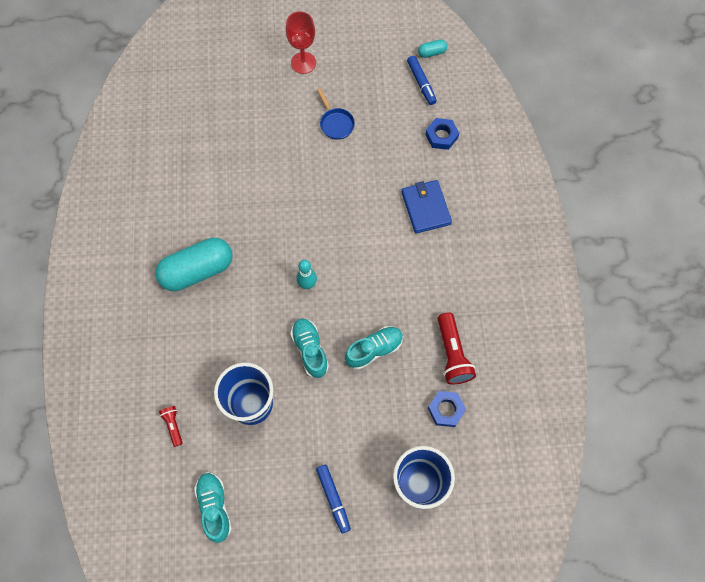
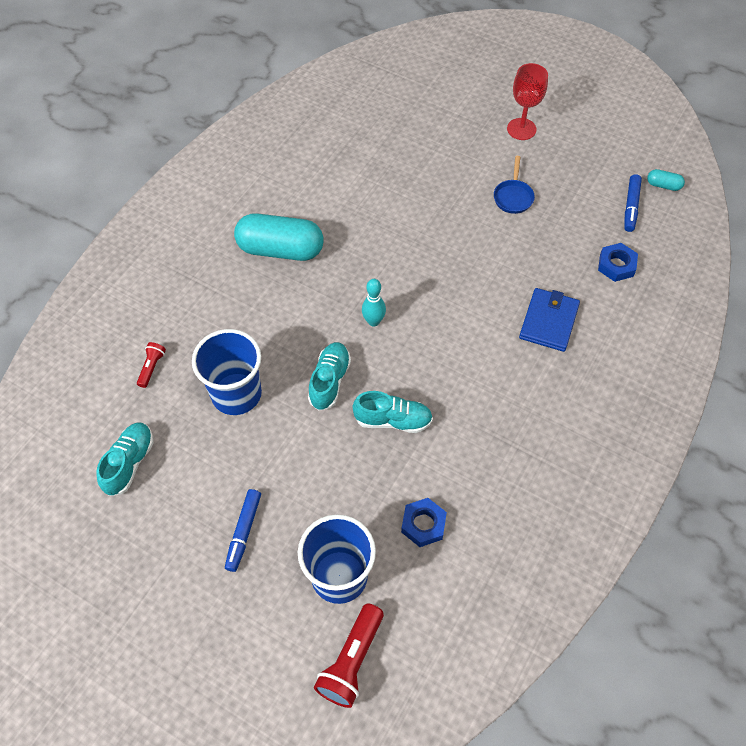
camera: 35 degrees right, 10 degrees down
red flashlight [438,312,476,385] -> red flashlight moved to [314,603,384,708]

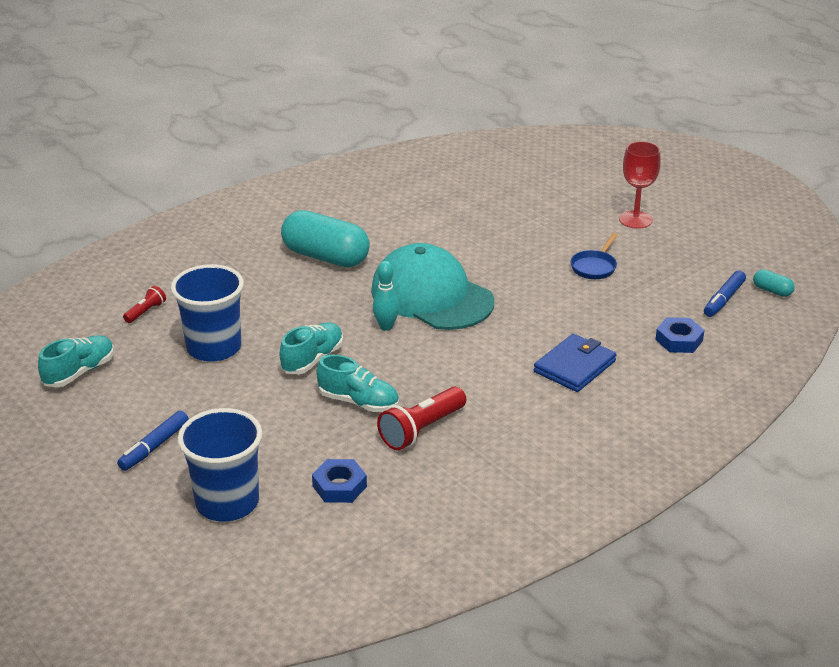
camera: 20 degrees right, 25 degrees down
red flashlight [314,603,384,708] -> red flashlight moved to [377,387,466,450]
none -> turquoise cap [371,243,494,330]

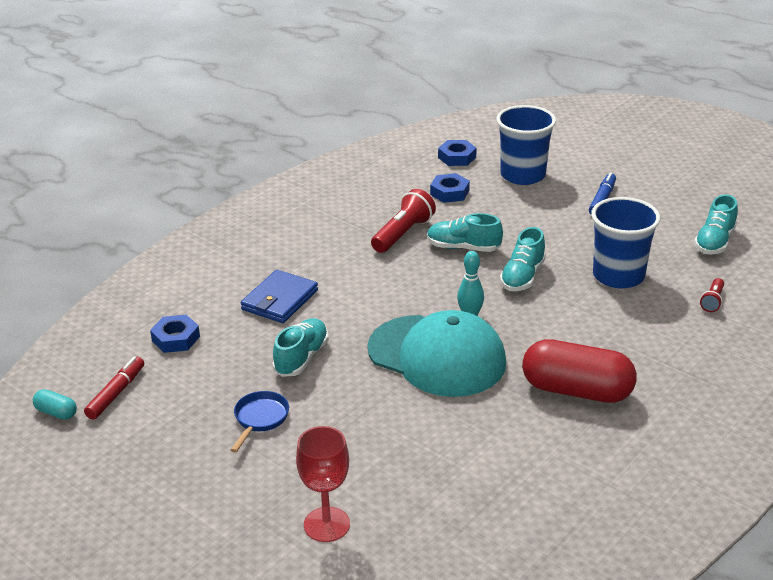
camera: 170 degrees right, 0 degrees up
turquoise capsule [281,210,370,267] -> red capsule [522,339,637,403]
red goblet [619,141,661,229] -> red goblet moved to [296,426,350,542]
blue marker [704,270,746,317] -> red marker [84,356,144,420]
none -> turquoise shoe [272,318,329,377]
none -> blue nut [438,140,477,166]

